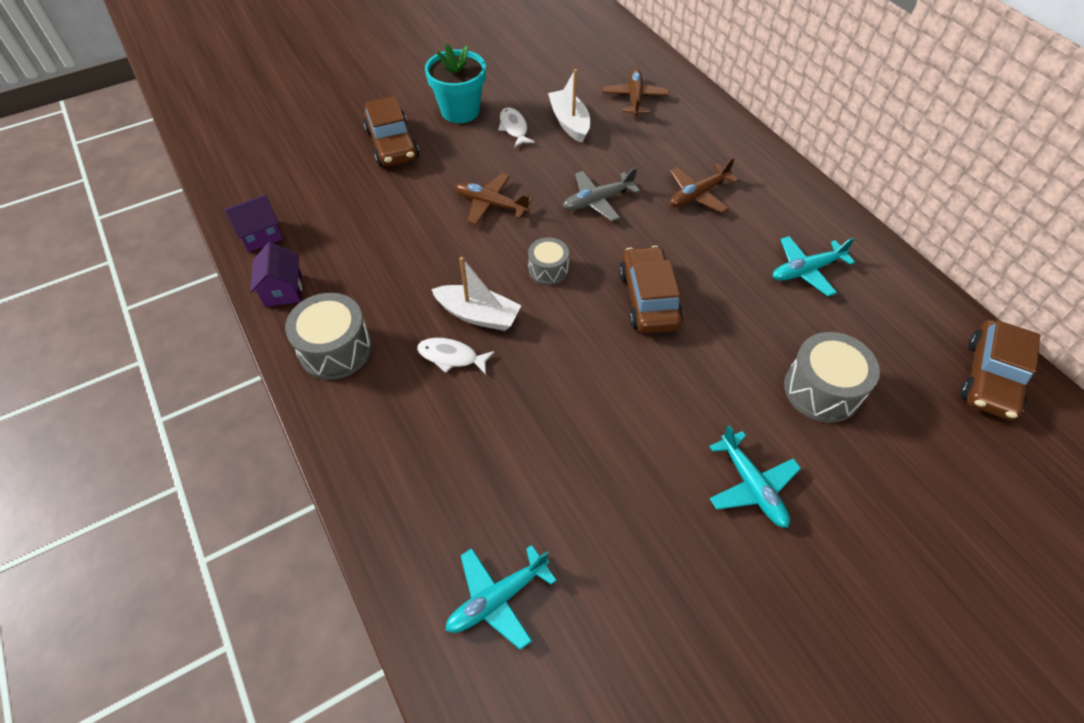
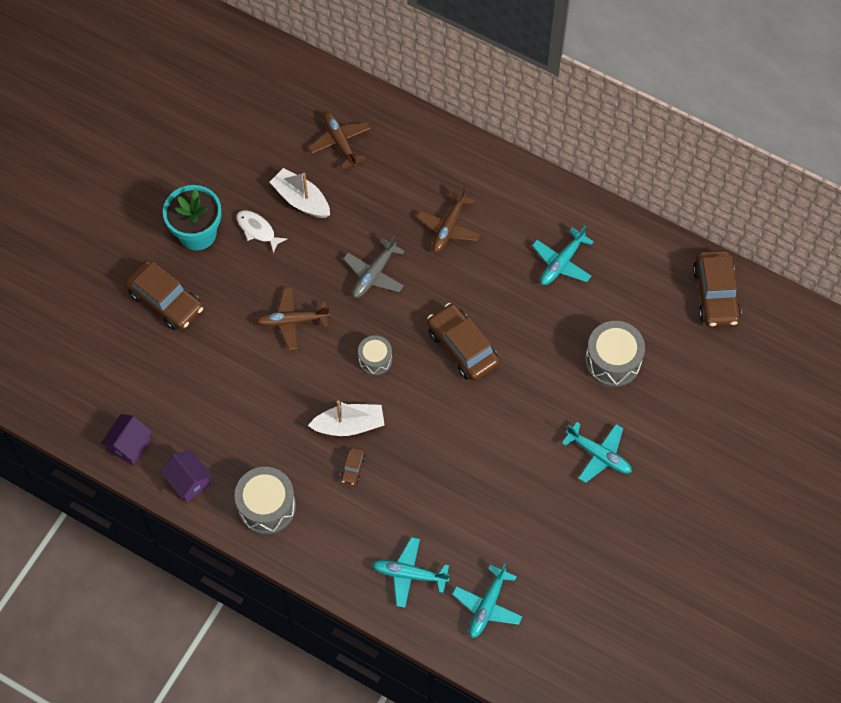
camera: 30 degrees left, 10 degrees up
white fish [417,338,495,374] -> brown car [340,447,366,485]
none -> turquoise plane [372,537,450,608]

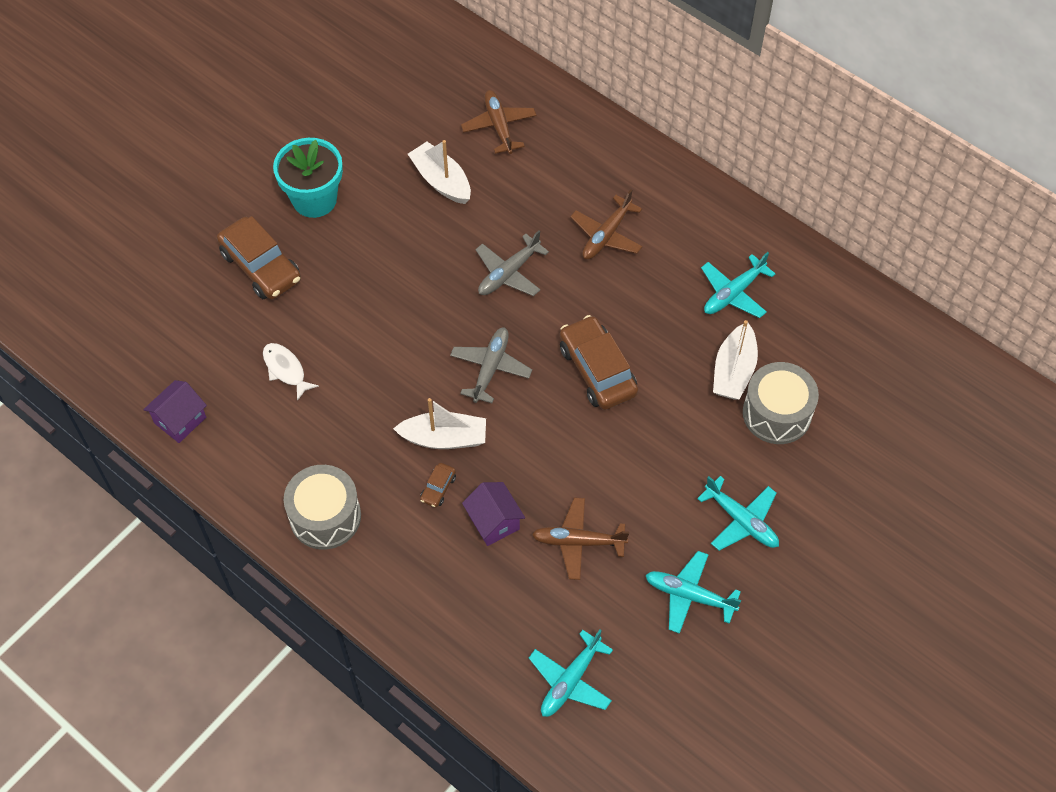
camera: 10 degrees right, 5 degrees down
purple house [160,450,212,502] -> purple house moved to [462,482,525,546]
white fish [236,210,287,253] -> white fish moved to [263,343,319,401]
brown plane [256,287,330,350] -> brown plane moved to [532,497,629,580]
grey drum [358,335,392,375] -> grey plane [450,327,532,403]
turquoise plane [372,537,450,608] -> turquoise plane moved to [645,551,742,634]
brown car [693,250,741,327] -> none
none -> white boat [713,320,758,400]

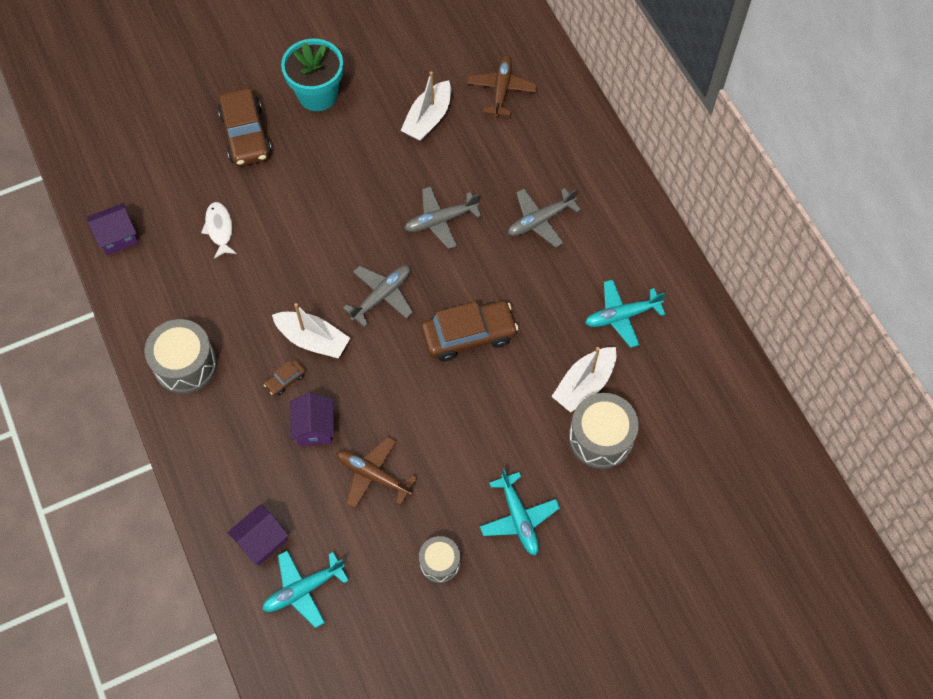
camera: 25 degrees right, 5 degrees up
white boat [408,140,471,204] -> white boat turned 135 degrees counterclockwise [400,71,451,141]
brown car [560,315,638,410] -> brown car turned 75 degrees clockwise [421,301,518,362]
brown plane [570,189,643,260] -> grey plane [508,188,581,247]
turquoise plane [645,551,742,634] -> grey drum [419,536,460,583]
none -> purple house [227,504,289,566]

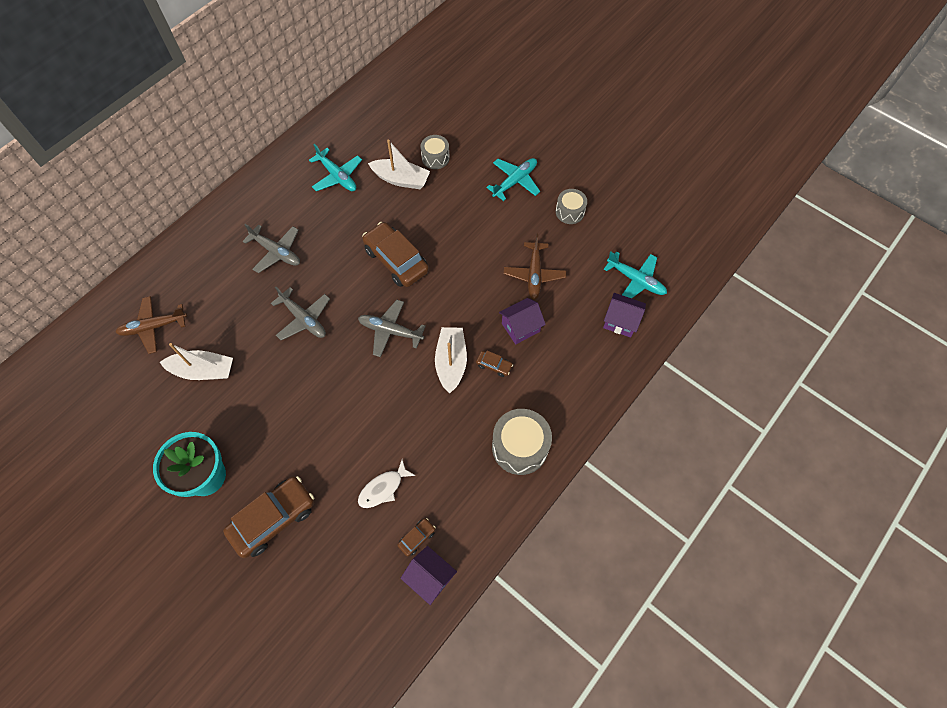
camera: 115 degrees left, 0 degrees up
grey drum [569,393,639,469] -> grey drum [421,135,450,169], size x0.60
none -> brown car [397,518,436,557]

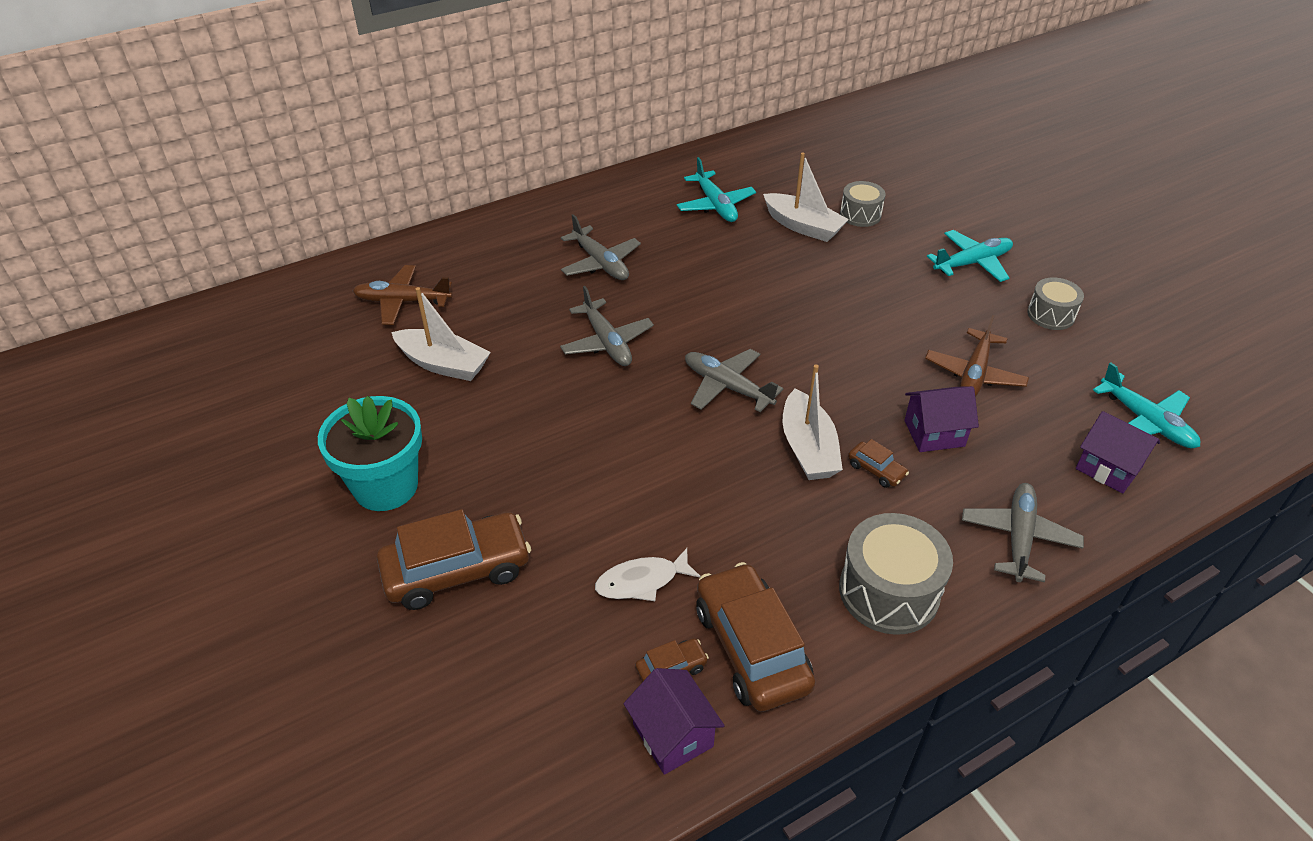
camera: 20 degrees right, 20 degrees down
brown car [362,222,429,287] -> brown car moved to [696,562,815,712]
white boat [435,327,467,394] -> white boat turned 150 degrees clockwise [782,364,843,480]
none -> grey plane [962,483,1084,582]

